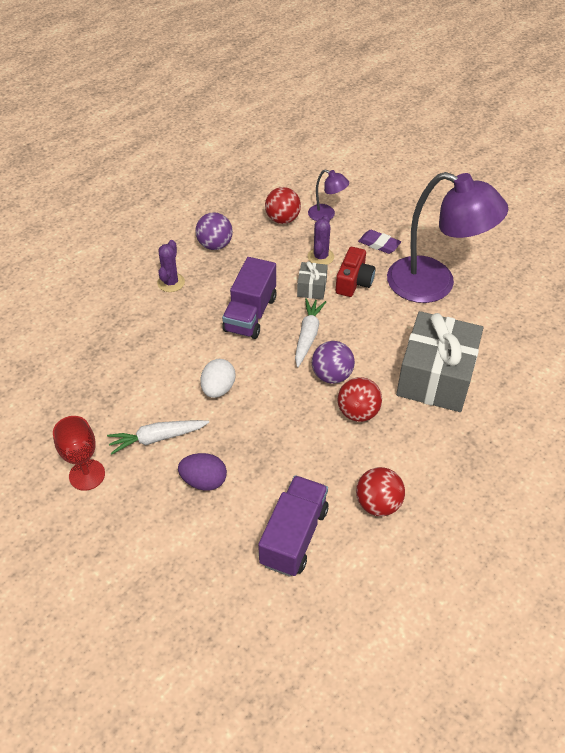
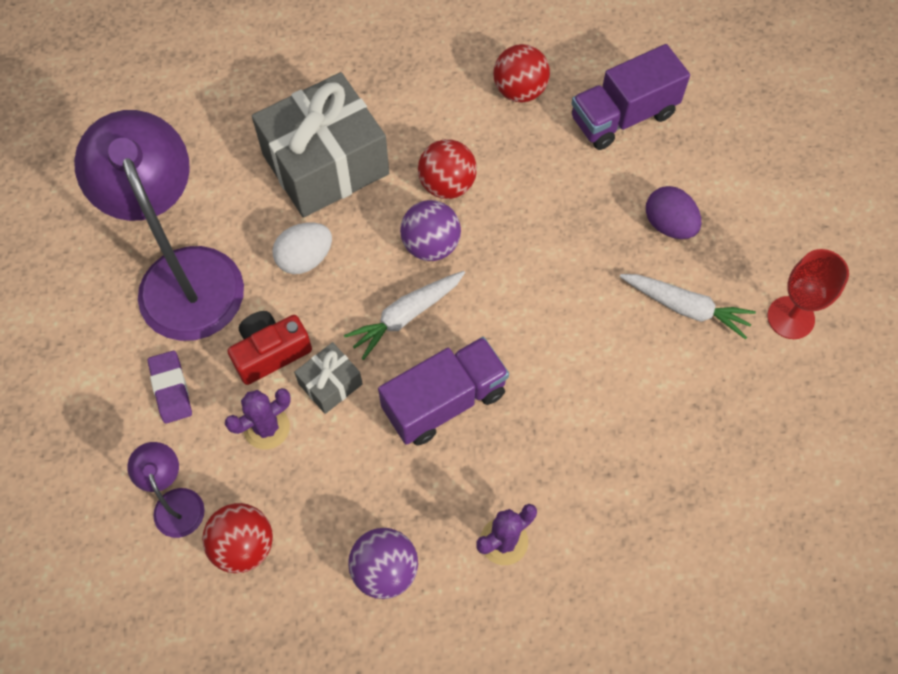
camera: 140 degrees left, 15 degrees up
white egg [201,359,236,398] -> white egg moved to [272,223,332,274]

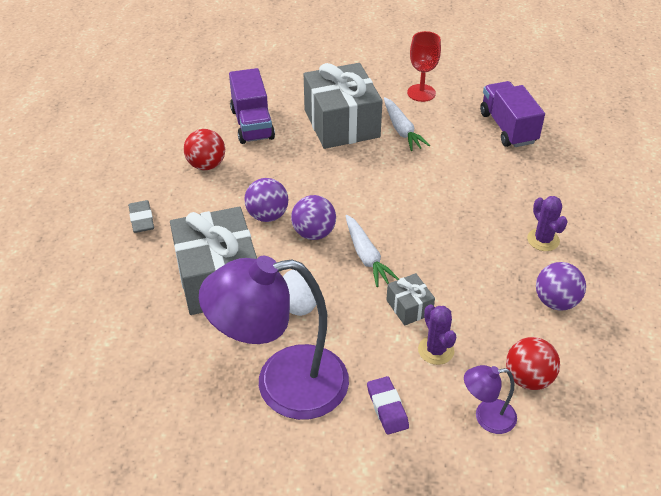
camera: 75 degrees left, 20 degrees down
purple eraser [148,351,192,423] -> purple eraser turned 75 degrees clockwise [367,376,409,435]
red camera [228,311,312,385] -> none
purple truck [378,337,509,446] -> purple truck moved to [480,81,545,147]
red ball [418,139,477,199] -> purple ball [244,178,288,222]
white carrot [620,274,756,339] -> white carrot turned 120 degrees clockwise [384,97,430,151]
purple egg [646,186,701,239] -> grey gift [304,63,383,149]
none -> grey eraser [128,200,154,233]

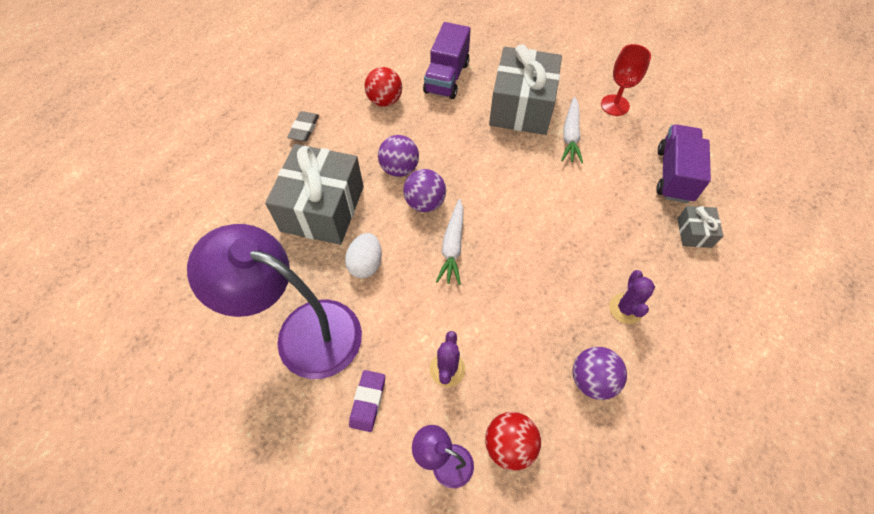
camera: 30 degrees right, 15 degrees up
grey gift [386,273,435,326] -> grey gift moved to [677,206,723,248]

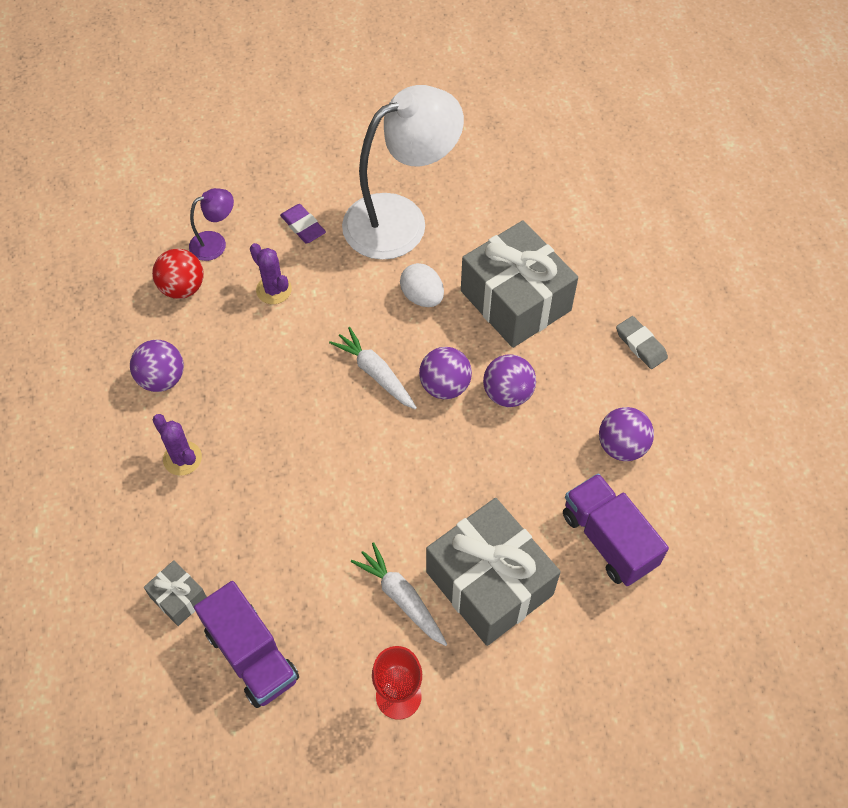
camera: 130 degrees right, 0 degrees up
purple lamp [187,224,362,379] -> white lamp [342,85,464,260]
red ball [364,67,402,107] -> purple ball [599,407,654,461]

